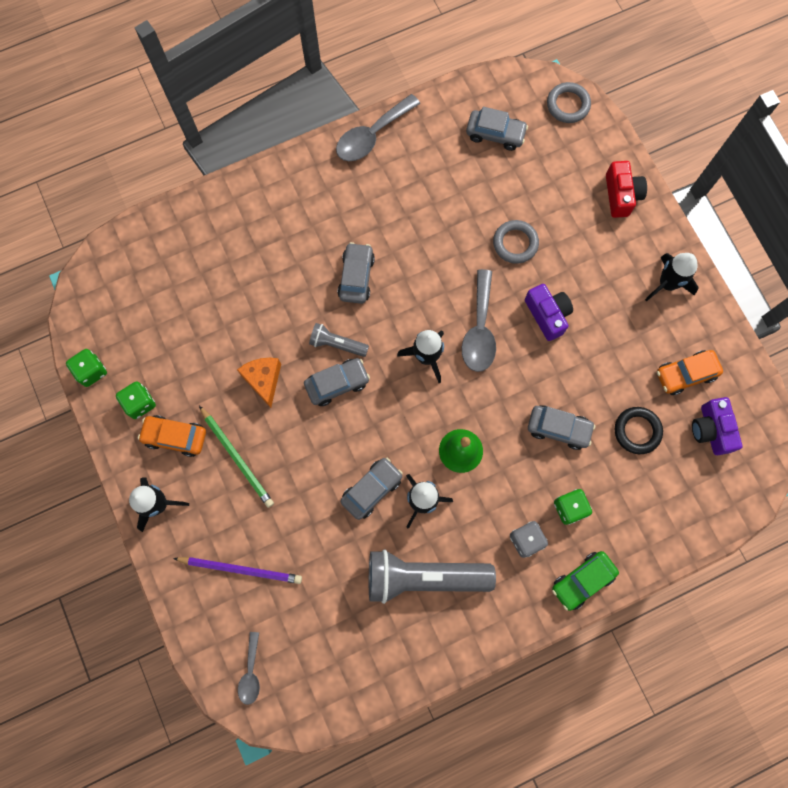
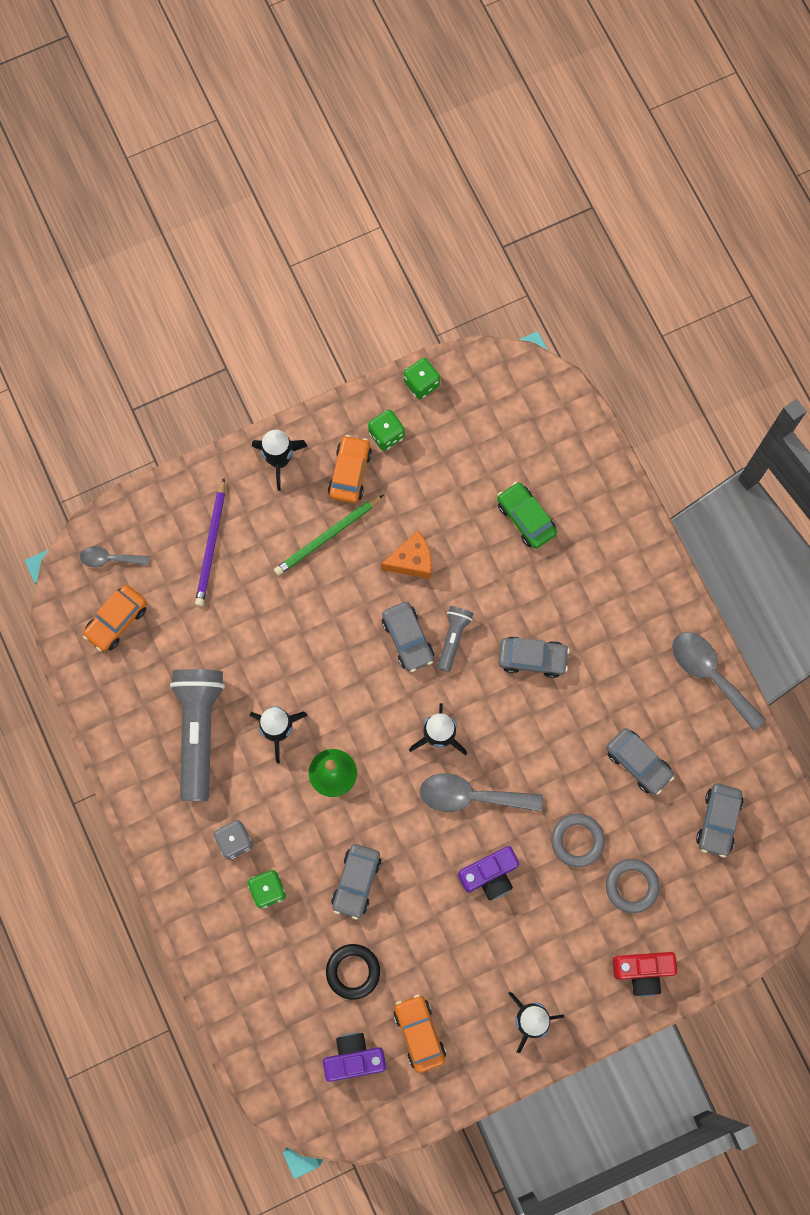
camera: 90 degrees right, 0 degrees up
grey car [341,457,403,520] -> grey car moved to [606,728,674,795]
grey ring [547,82,591,123] -> grey ring moved to [606,859,660,913]
green car [552,551,619,611] -> green car moved to [497,482,557,549]
none -> orange car [83,585,147,652]

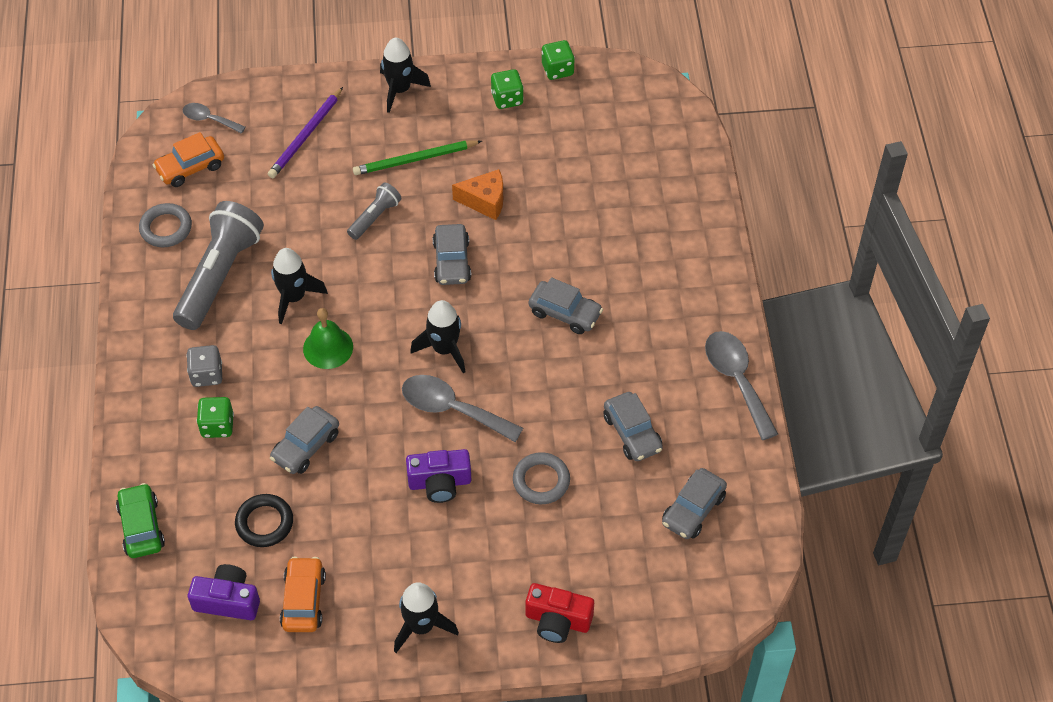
camera: 20 degrees right, 20 degrees down
orange car [328,435,372,503] -> none
grey flashlight [437,606,474,672] -> grey flashlight moved to [347,182,401,240]
green car [497,482,557,549] -> green car moved to [116,483,165,558]
grey ring [606,859,660,913] -> grey ring moved to [139,203,192,247]

